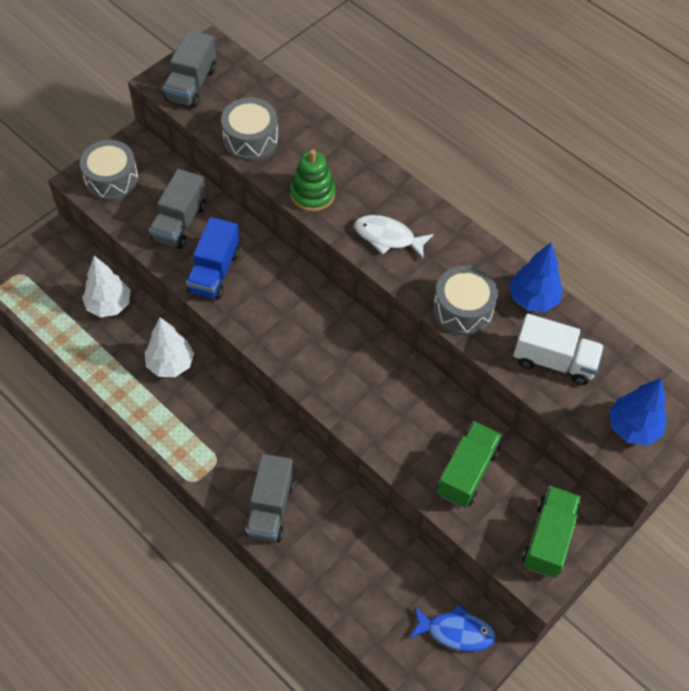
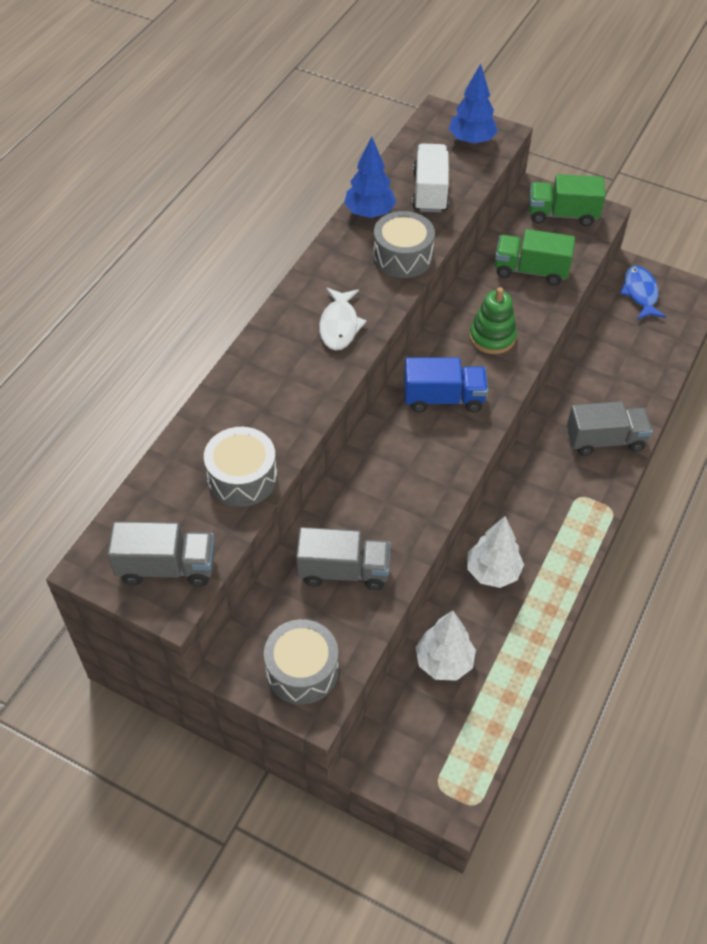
camera: 105 degrees left, 5 degrees down
blue truck [186,217,240,300] -> blue truck moved to [404,358,488,412]
green stacking toy [290,149,335,212] -> green stacking toy moved to [469,287,517,354]

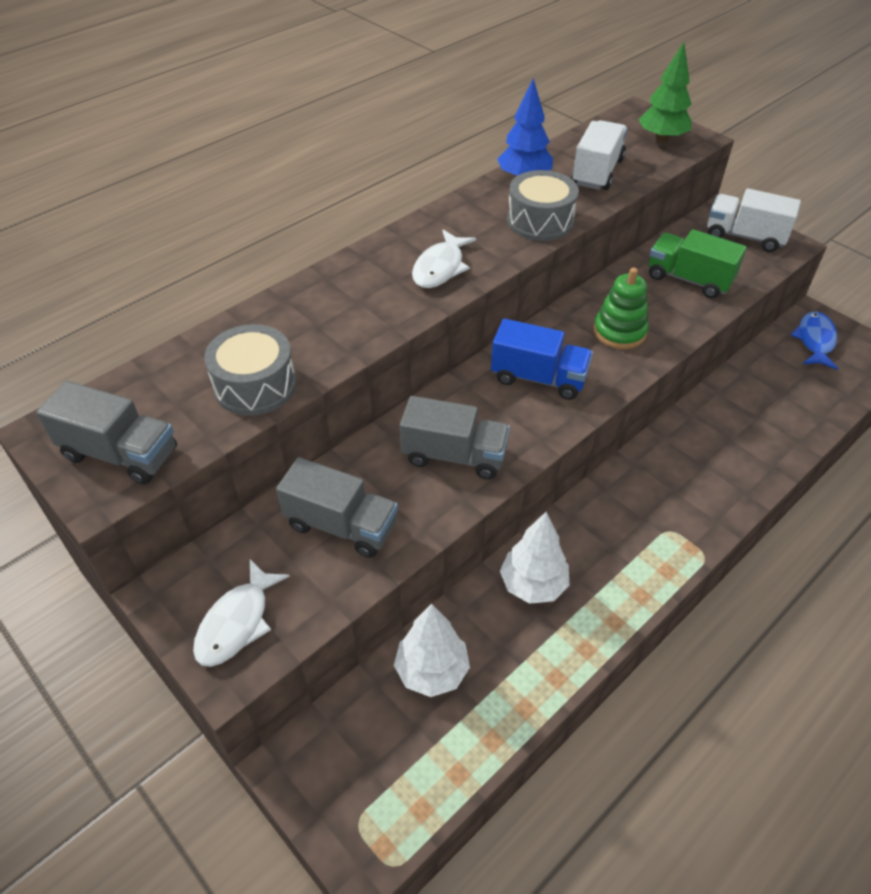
camera: 20 degrees right, 5 degrees down
grey drum [264,619,338,704] -> white fish [193,559,290,667]
blue tree [449,64,498,145] -> green tree [638,42,692,142]
green truck [529,174,606,226] -> white truck [707,188,801,252]
grey truck [567,401,653,456] -> grey truck moved to [400,396,510,479]

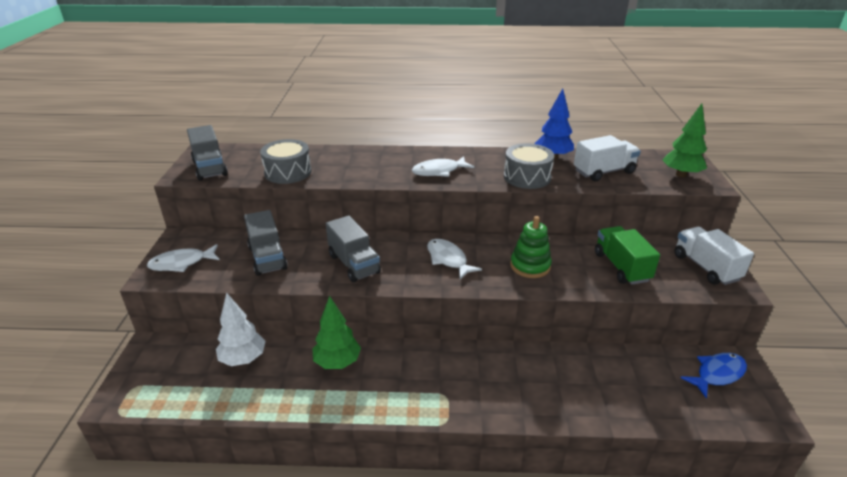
camera: 45 degrees right, 15 degrees down
blue truck [491,319,593,400] -> white fish [427,239,482,279]
white tree [500,512,570,604] -> green tree [313,296,361,369]

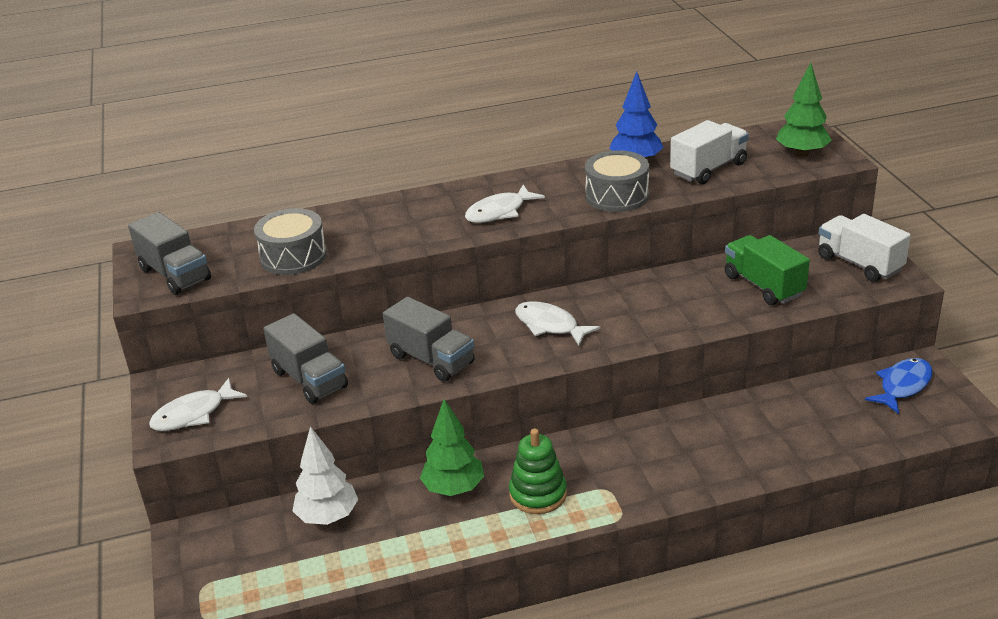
camera: 15 degrees left, 0 degrees up
green stacking toy [510,216,552,278] -> green stacking toy moved to [509,429,567,514]

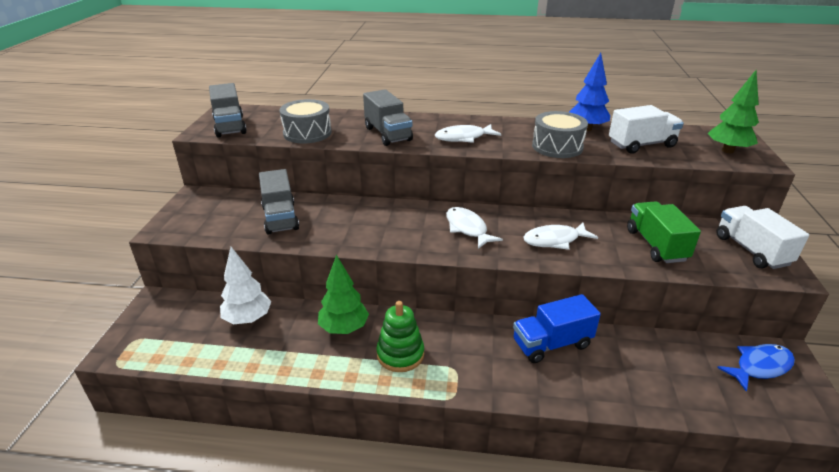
camera: 20 degrees right, 0 degrees up
white fish [149,378,247,431] -> white fish moved to [523,222,598,250]
grey truck [383,297,475,382] -> grey truck moved to [363,89,413,146]
none -> blue truck [513,294,601,363]

